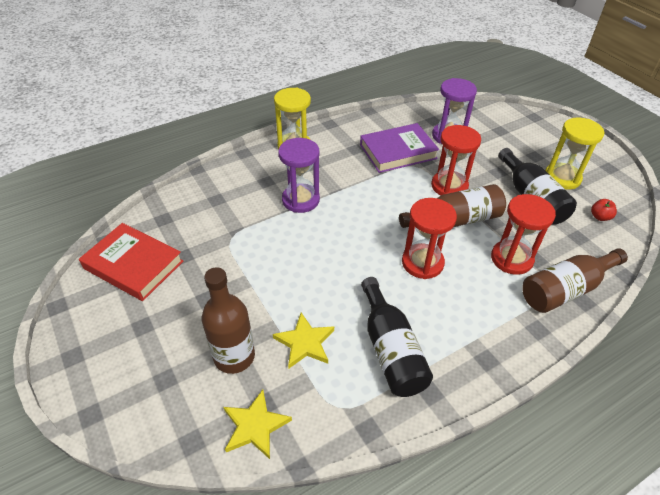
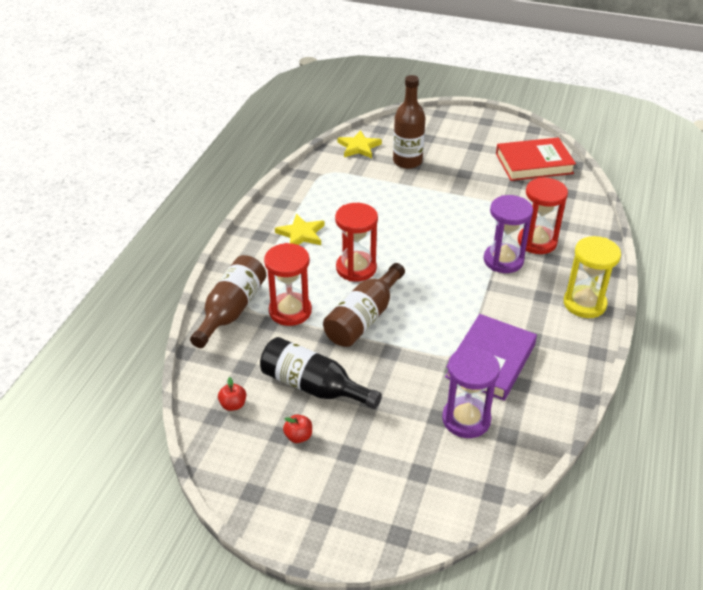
camera: 140 degrees right, 5 degrees down
yellow star [273,313,334,368] -> yellow star moved to [275,214,325,245]
black bottle [361,277,433,397] -> none
red hourglass [431,125,481,196] -> red hourglass moved to [518,178,568,254]
yellow hourglass [545,118,604,190] -> red apple [283,414,312,443]

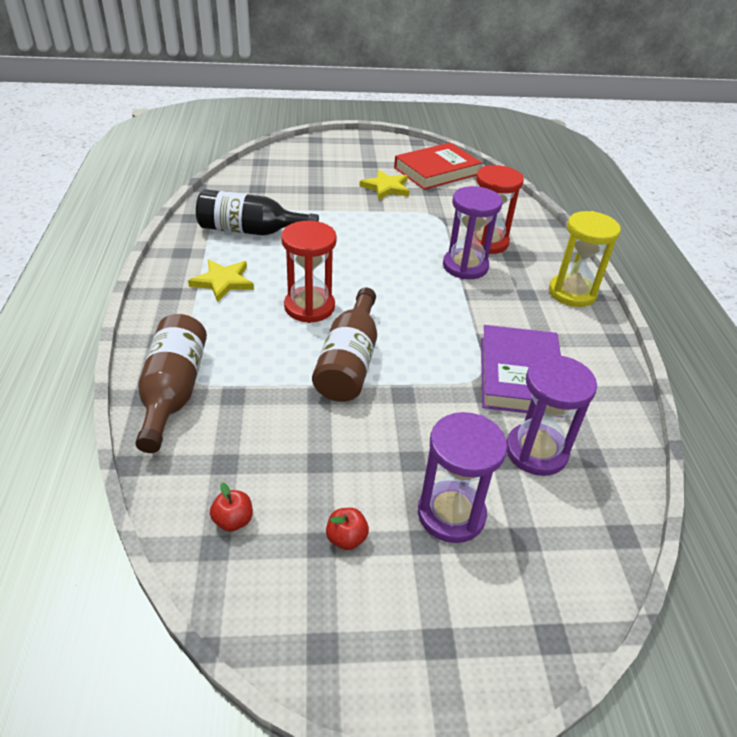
camera: 25 degrees left, 0 degrees up
black bottle [260,337,382,409] -> black bottle moved to [196,189,319,236]
red hourglass [264,243,312,326] -> none
yellow star [337,130,382,158] -> yellow star moved to [359,170,409,200]
brown bottle [393,75,425,169] -> none
none -> purple hourglass [418,412,507,543]

